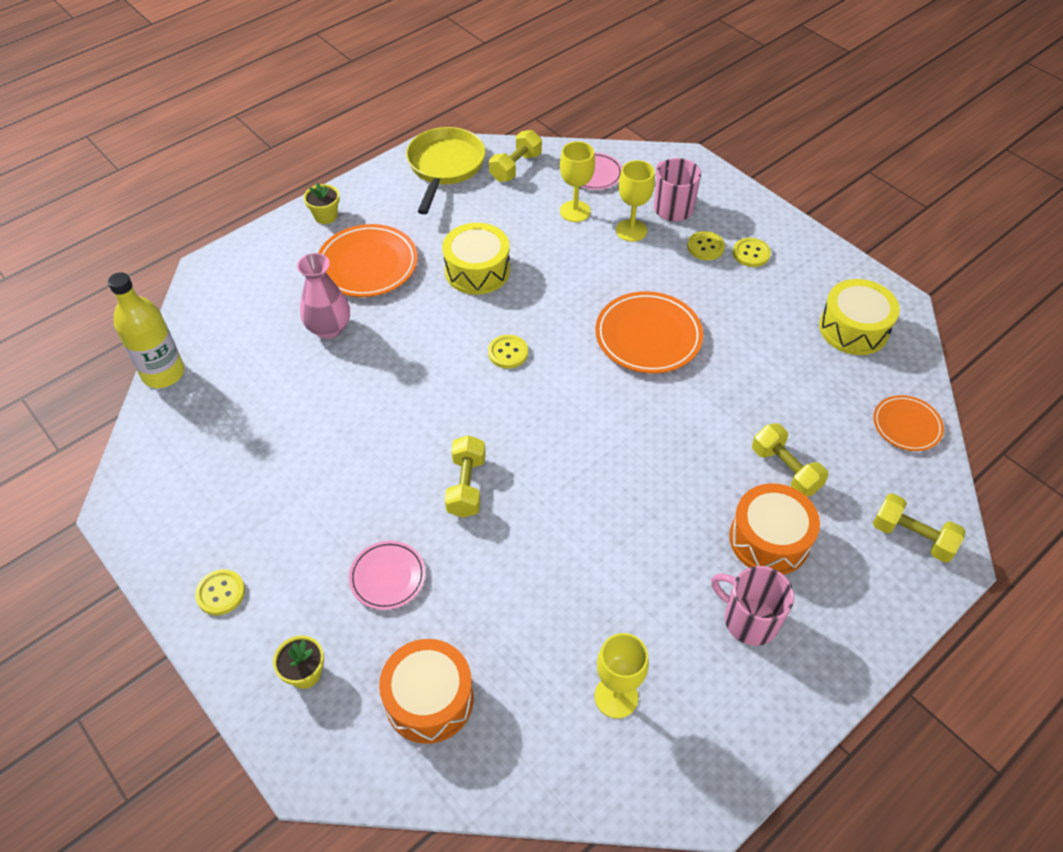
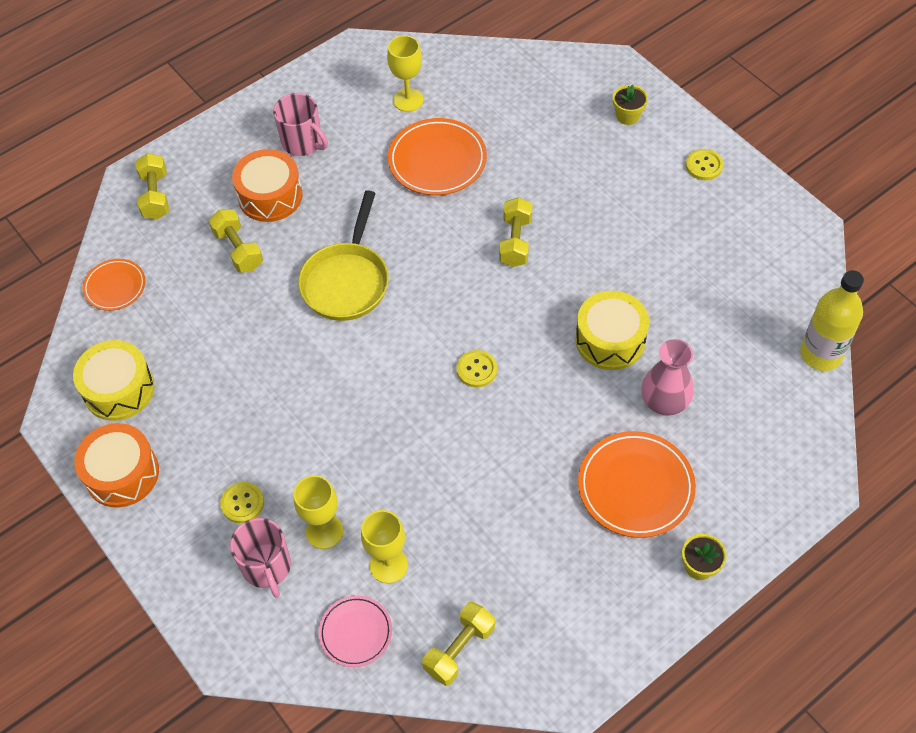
camera: 175 degrees left, 5 degrees up
pink plate [349,541,425,610] -> none
orange drum [379,639,474,744] -> orange drum moved to [74,423,159,507]
yellow pan [406,127,486,215] -> yellow pan moved to [298,190,389,321]
yellow drum [442,223,510,295] -> yellow drum moved to [575,291,649,370]
orange plate [595,291,703,373] -> orange plate moved to [388,118,487,195]
yellow button [733,238,771,267] -> none
yellow dumbbell [873,493,965,562] -> yellow dumbbell turned 45 degrees clockwise [136,153,169,220]

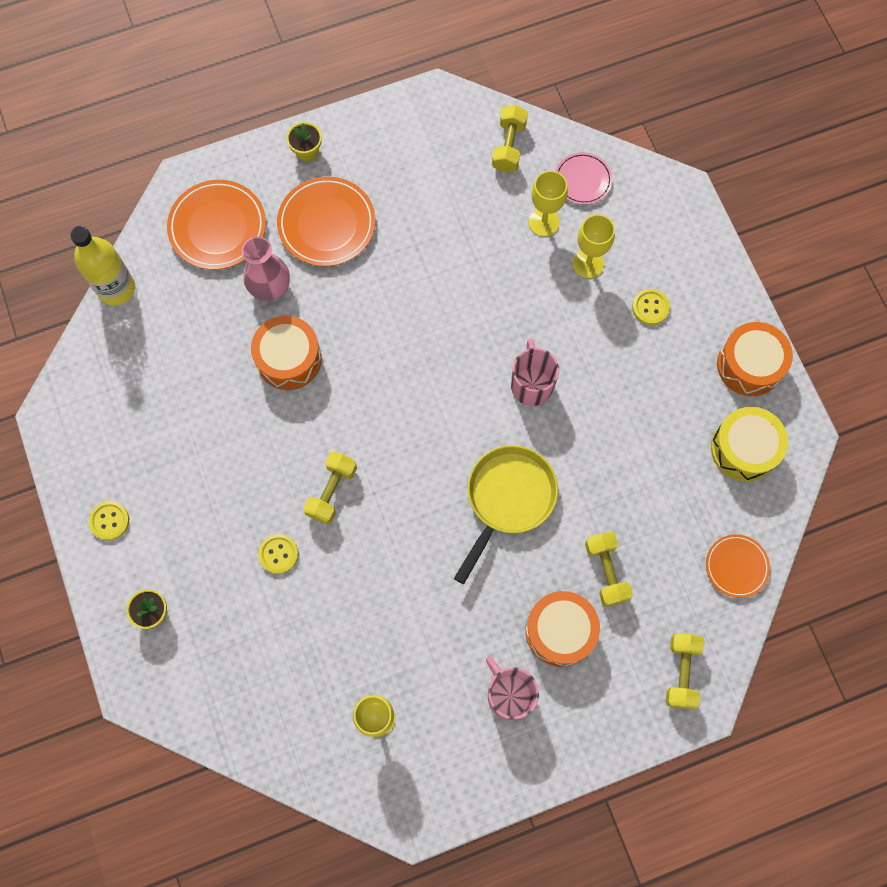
camera: 165 degrees left, 15 degrees up
pink mug [230,518,291,598] -> pink mug moved to [511,339,559,406]
orange plate [388,118,487,195] -> orange plate moved to [167,180,266,270]
yellow dumbbell [422,602,495,686] -> yellow dumbbell turned 45 degrees counterclockwise [492,105,528,172]
yellow button [457,350,497,387] -> yellow button moved to [258,534,299,574]
yellow drum [575,291,649,370] -> orange drum [251,316,322,390]

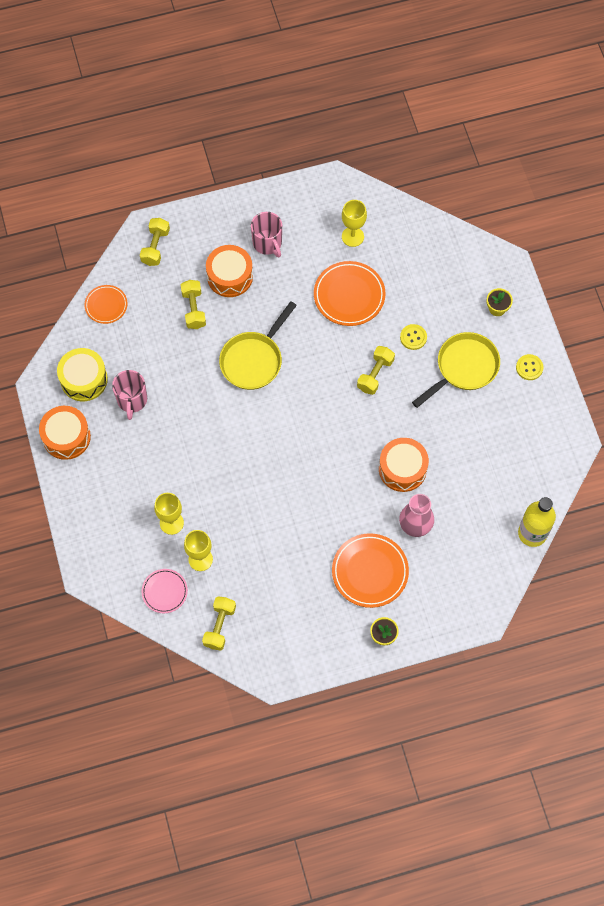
camera: 175 degrees left, 5 degrees down
orange plate [167,180,266,270] -> orange plate moved to [314,261,386,326]
pink mug [511,339,559,406] -> pink mug moved to [112,370,147,420]
yellow button [632,289,670,325] -> none
none -> yellow pan [412,332,500,408]

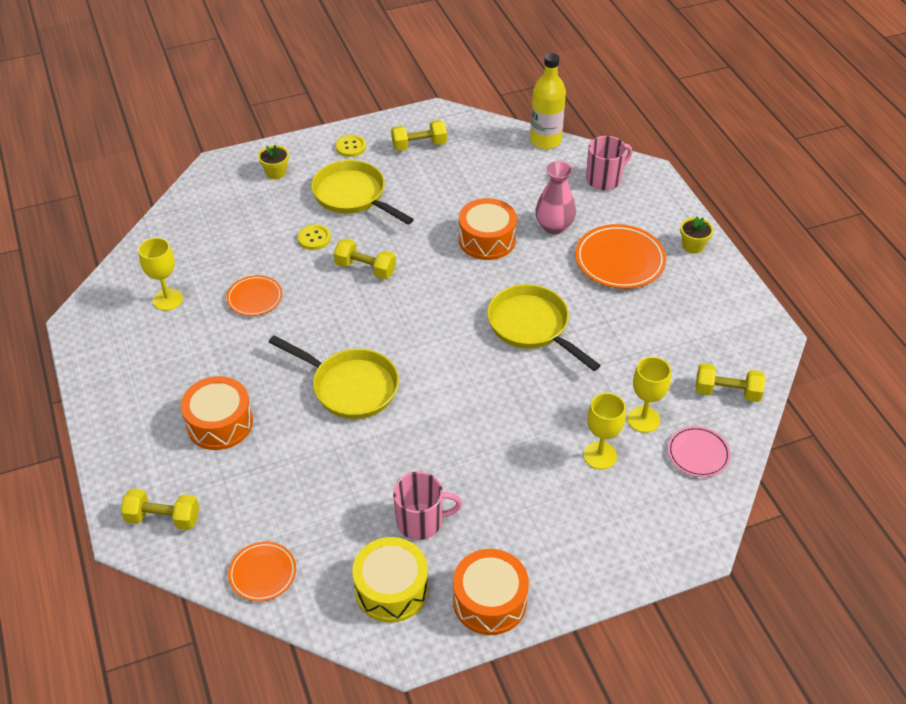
camera: 95 degrees left, 20 degrees down
yellow dumbbell [181,280,206,329] -> yellow dumbbell moved to [391,120,447,151]
pink mug [251,212,282,257] -> pink mug moved to [586,136,632,190]
orange plate [314,261,386,326] -> orange plate [226,275,282,316], size x0.60
none -> yellow pan [487,284,601,371]

